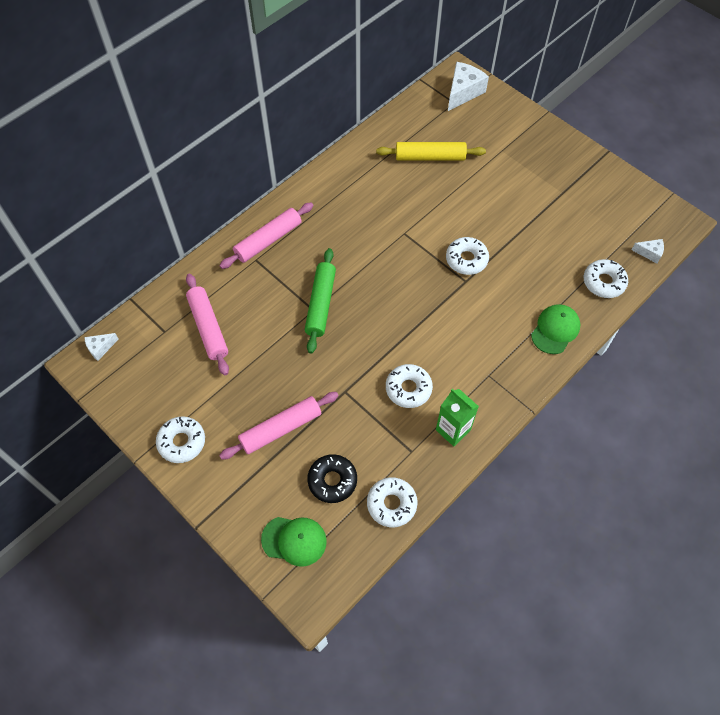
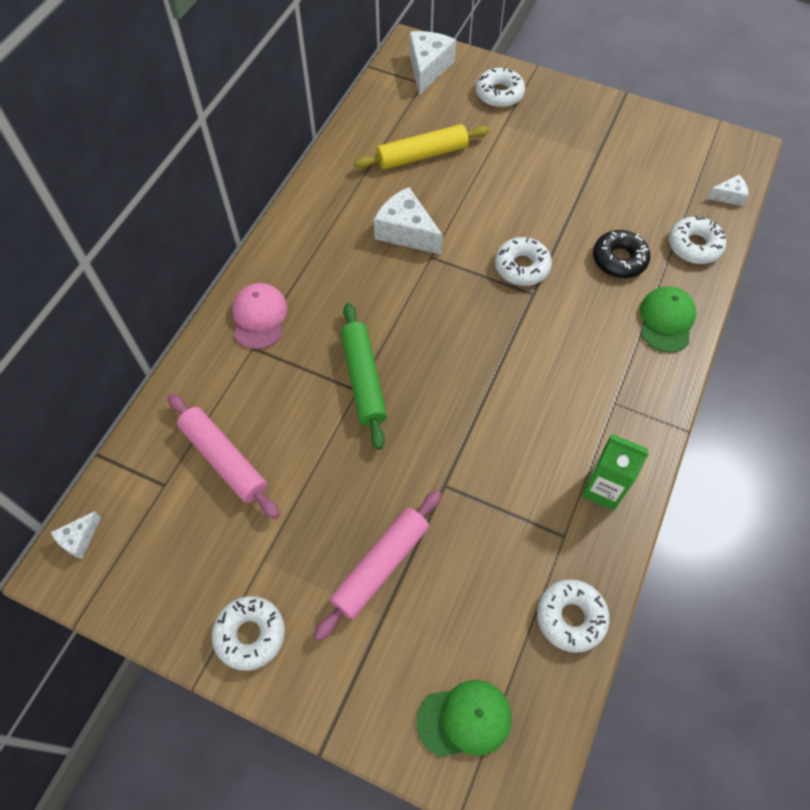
camera: 20 degrees left, 0 degrees up
pink rolling pin [220,202,314,269] -> pink cap [232,283,288,349]
black donut [307,454,357,503] -> black donut moved to [593,230,651,278]
white donut [386,364,433,408] -> white donut moved to [476,67,525,108]
none -> white cheese [374,187,443,255]

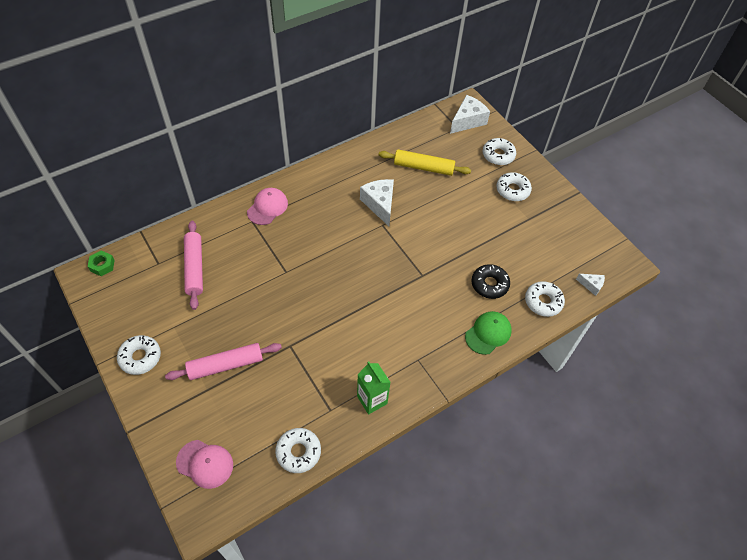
camera: 30 degrees right, 5 degrees down
white cheese [51,511,102,559] -> green nut [88,250,115,276]
green rolling pin [341,303,387,450] -> none
green cap [417,680,512,757] -> pink cap [176,440,233,489]
white donut [495,237,552,286] -> white donut moved to [496,172,532,201]

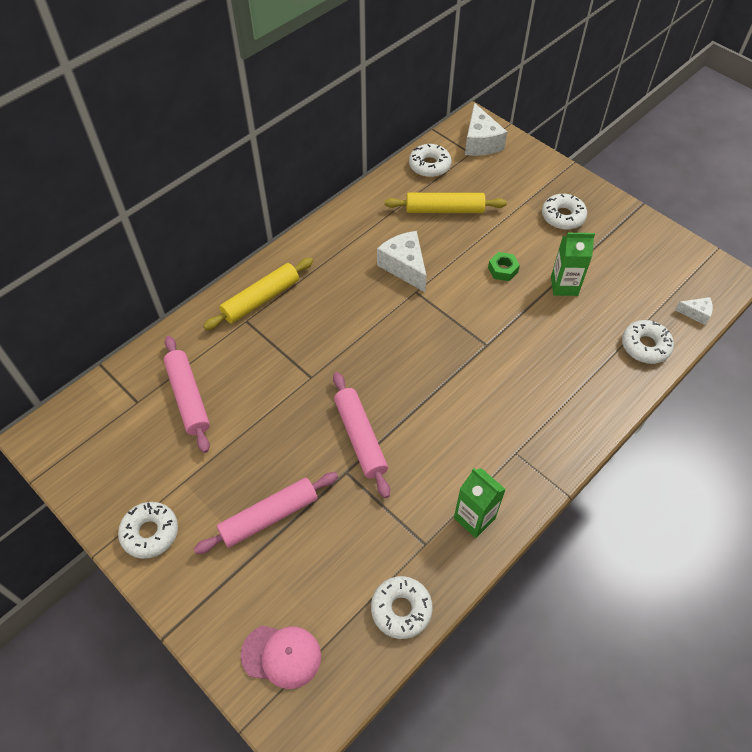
camera: 10 degrees left, 0 degrees up
green nut [88,250,115,276] -> green nut moved to [488,252,520,281]
pink cap [247,188,288,225] -> yellow rolling pin [203,258,313,330]
white cheese [450,95,490,134] -> white cheese turned 135 degrees clockwise [465,103,507,156]
green cap [465,311,512,355] -> none
black donut [471,264,510,299] -> none
white donut [483,138,516,165] -> white donut moved to [409,144,452,177]
none -> pink rolling pin [333,372,390,498]
none -> green carton [551,233,595,296]

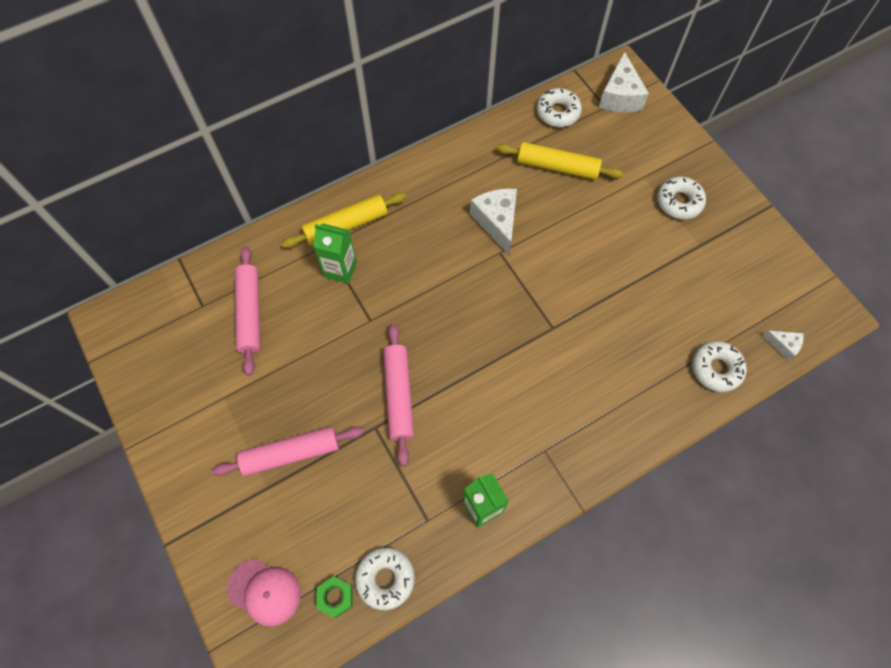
camera: 15 degrees right, 10 degrees up
white donut [118,502,178,559] -> none
green nut [488,252,520,281] -> green nut moved to [316,576,353,618]
green carton [551,233,595,296] -> green carton moved to [313,224,357,284]

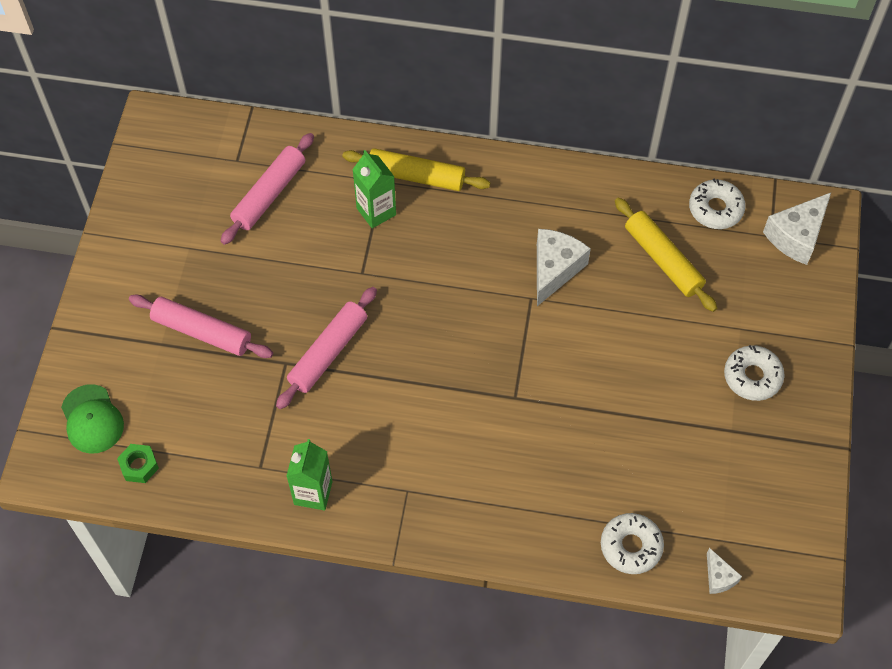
camera: 40 degrees right, 5 degrees down
pink cap [227,559,301,626] -> green cap [61,384,124,454]
white donut [355,547,415,610] -> none

